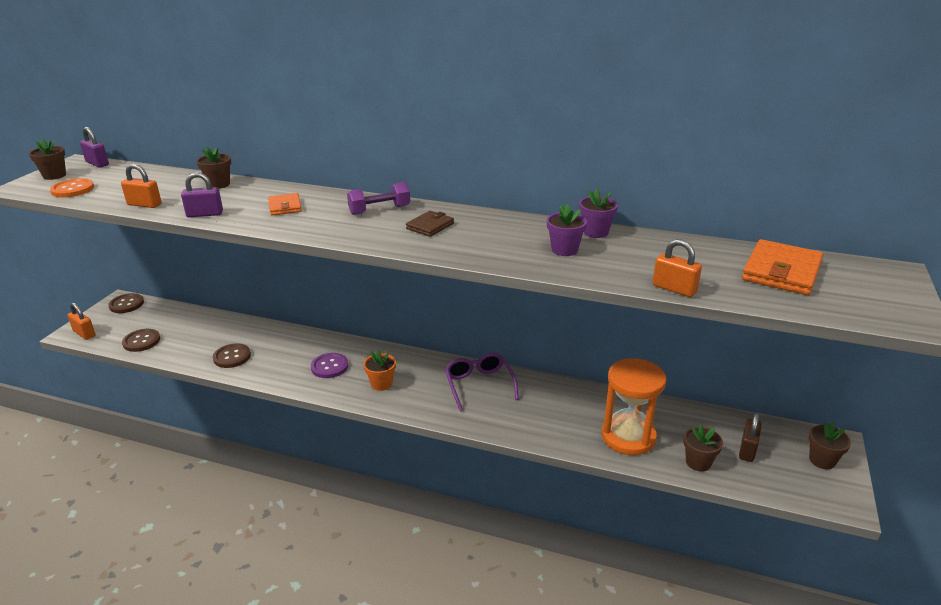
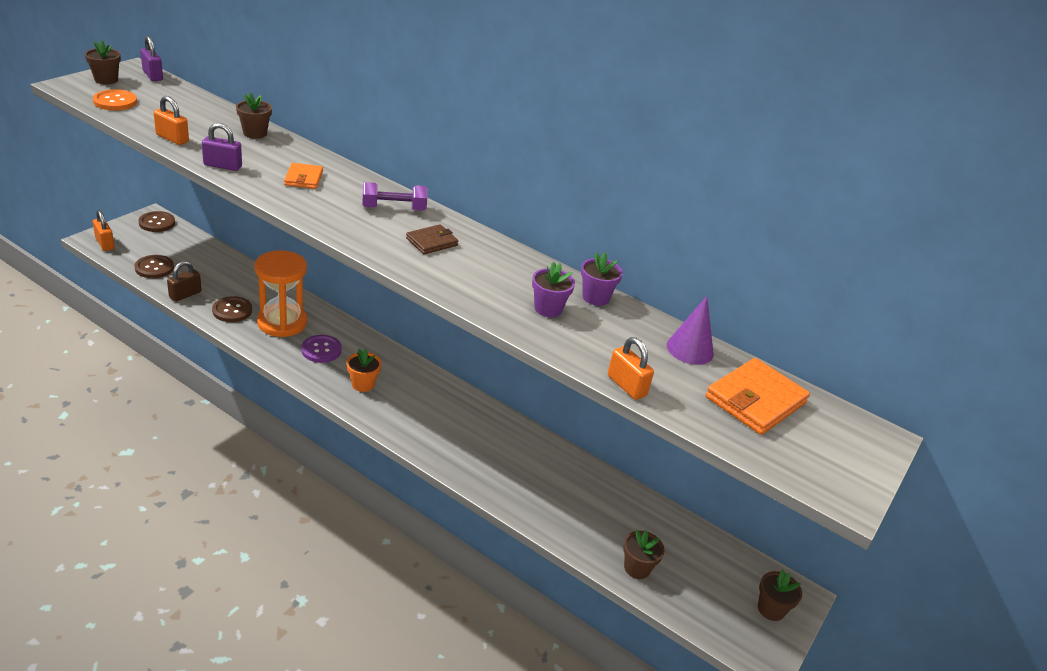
camera: 10 degrees right, 5 degrees up
purple glasses [445,352,519,411] -> none
orange hourglass [601,358,666,455] -> orange hourglass moved to [254,250,307,337]
brown padlock [739,413,762,462] -> brown padlock moved to [167,261,202,302]
none -> purple cone [667,296,714,365]

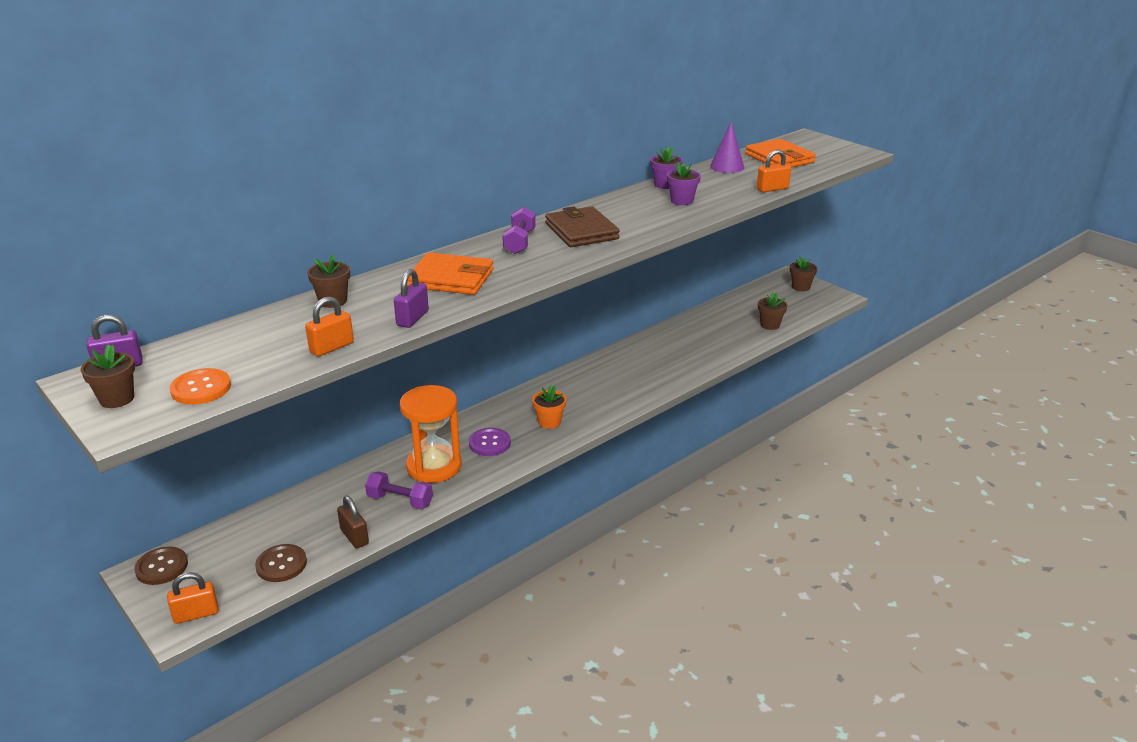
camera: 70 degrees left, 5 degrees down
brown button [212,296,252,322] -> purple dumbbell [365,471,433,509]
orange wallet [284,163,323,189] -> orange wallet [407,252,493,295], size x1.74
brown wallet [406,224,458,254] -> brown wallet [545,206,620,247], size x1.74

